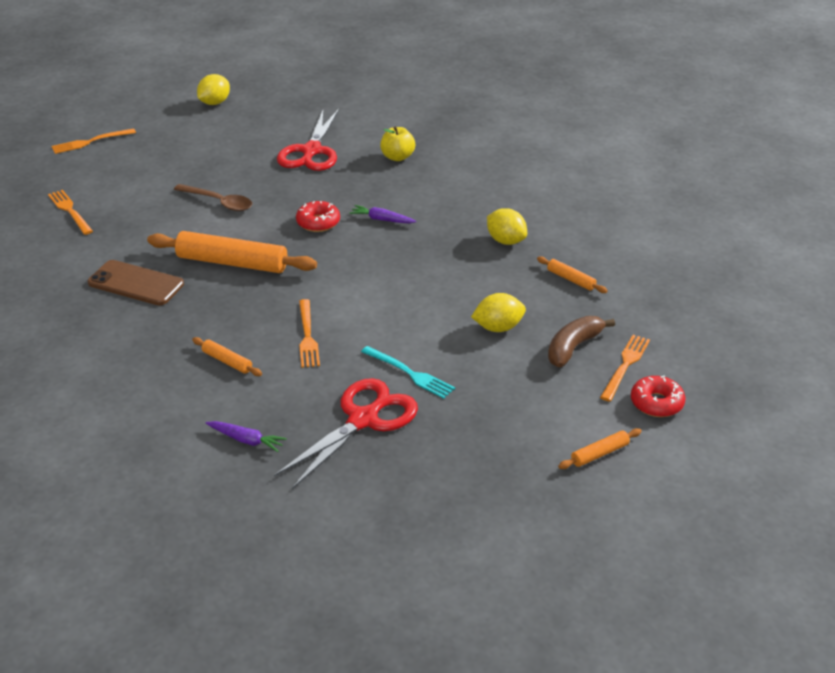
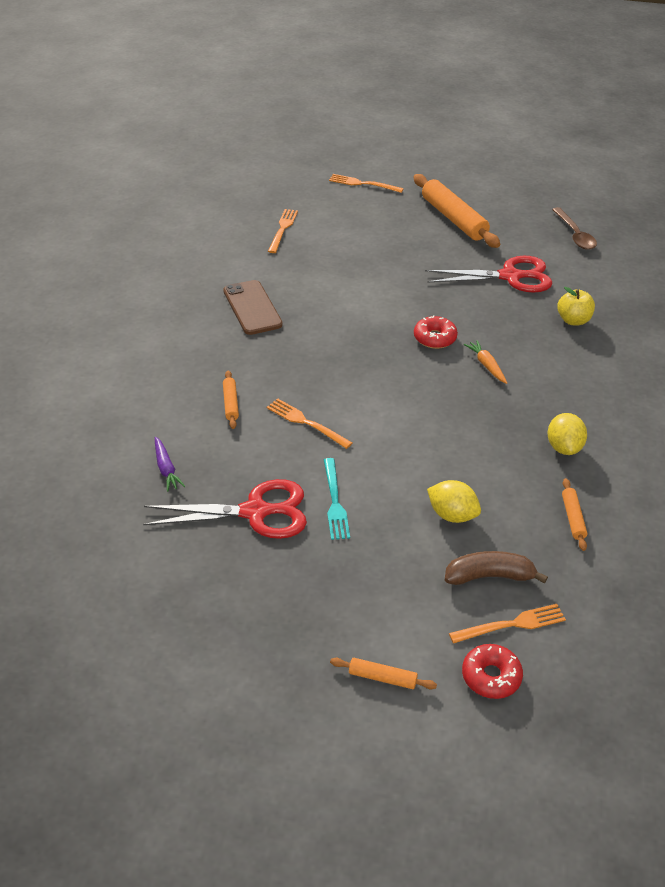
camera: 45 degrees right, 5 degrees up
orange rolling pin [147,231,317,273] -> orange rolling pin moved to [413,174,500,248]
brown spoon [174,184,252,211] -> brown spoon moved to [552,207,597,250]
yellow lemon [197,74,230,105] -> none
red scissors [277,109,339,171] -> red scissors turned 150 degrees counterclockwise [425,256,552,293]
orange fork [299,299,320,368] -> orange fork turned 90 degrees clockwise [267,398,352,449]
purple carrot [349,205,416,223] -> orange carrot [464,340,507,384]

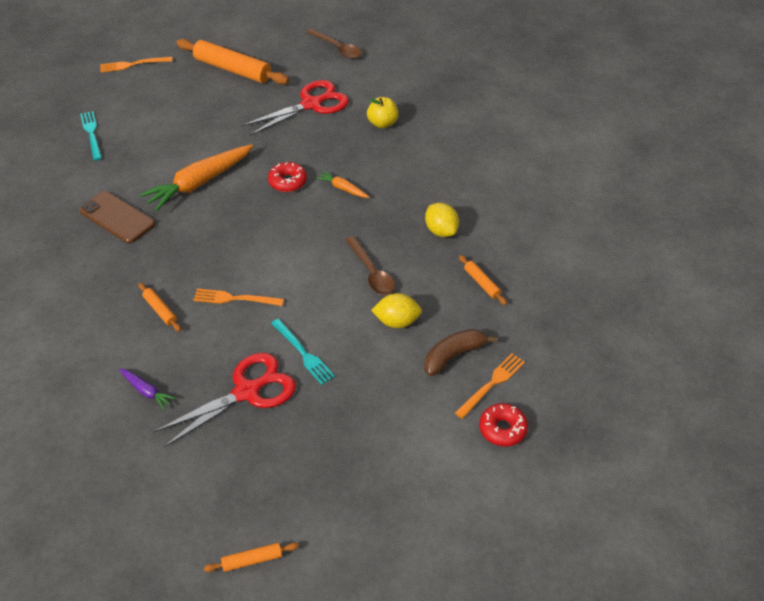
camera: 30 degrees left, 5 degrees up
orange fork [268,209,298,253] -> turquoise fork [80,111,102,161]
orange rolling pin [330,658,437,689] -> orange rolling pin moved to [204,542,299,572]
none -> orange carrot [140,144,253,211]
none -> brown spoon [345,236,395,295]

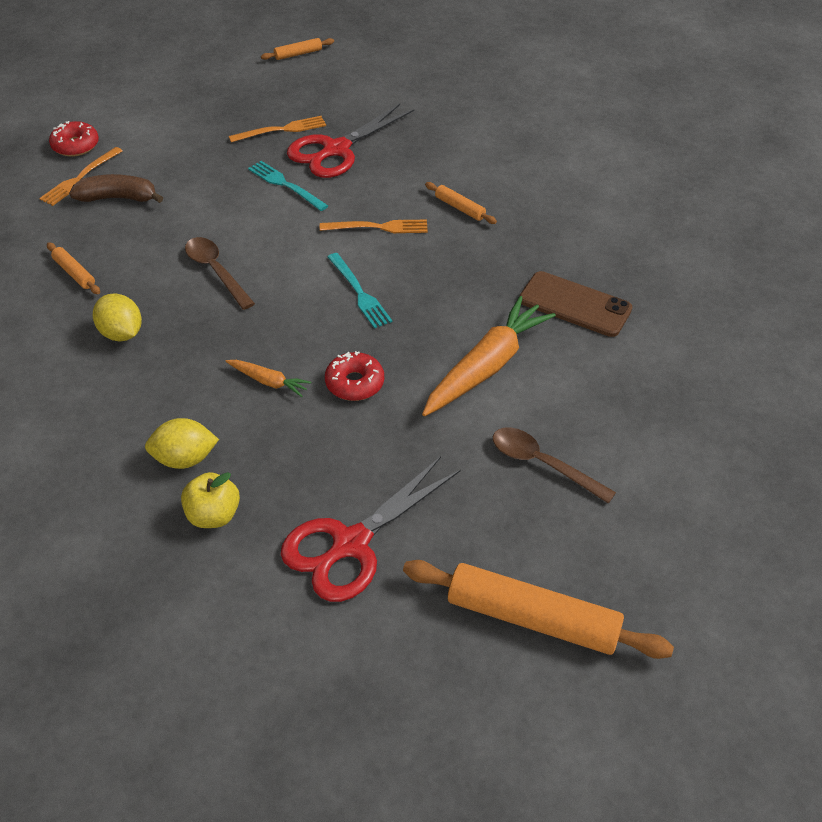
camera: 170 degrees right, 0 degrees up
turquoise fork [80,111,102,161] -> turquoise fork moved to [328,253,392,328]
orange fork [100,57,173,72] -> orange fork moved to [229,116,326,142]
purple carrot [118,368,176,410] -> none
brown spoon [306,29,362,59] -> brown spoon moved to [493,427,616,504]
yellow lemon [371,293,422,328] -> yellow lemon moved to [145,418,219,469]
brown banana [424,329,497,376] -> brown banana turned 135 degrees counterclockwise [69,174,163,203]

